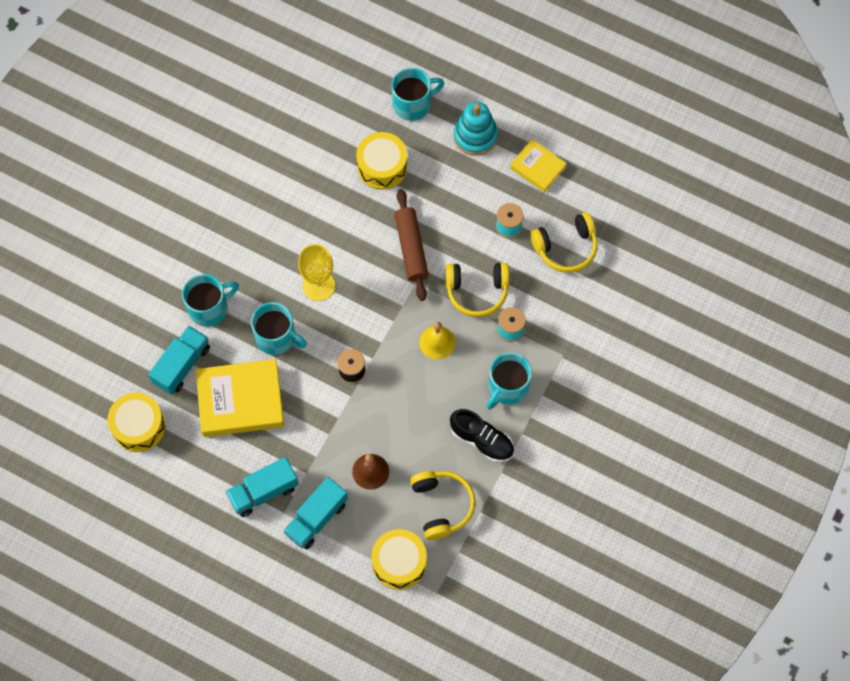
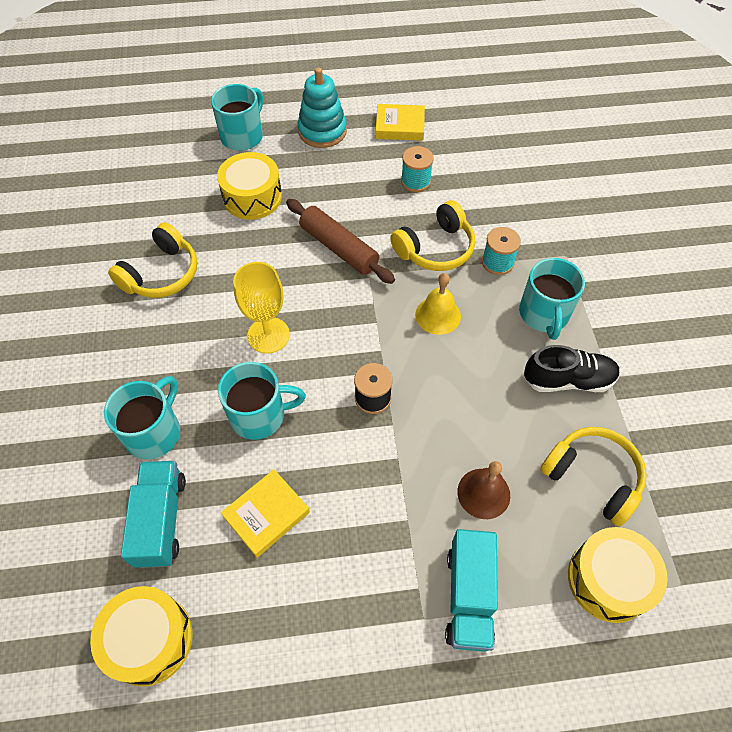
camera: 35 degrees left, 10 degrees down
yellow book [195,359,284,437] -> yellow book [221,469,310,558], size x0.57
turquoise truck [226,457,299,517] -> none
yellow headphones [530,212,597,273] -> yellow headphones moved to [108,222,197,298]

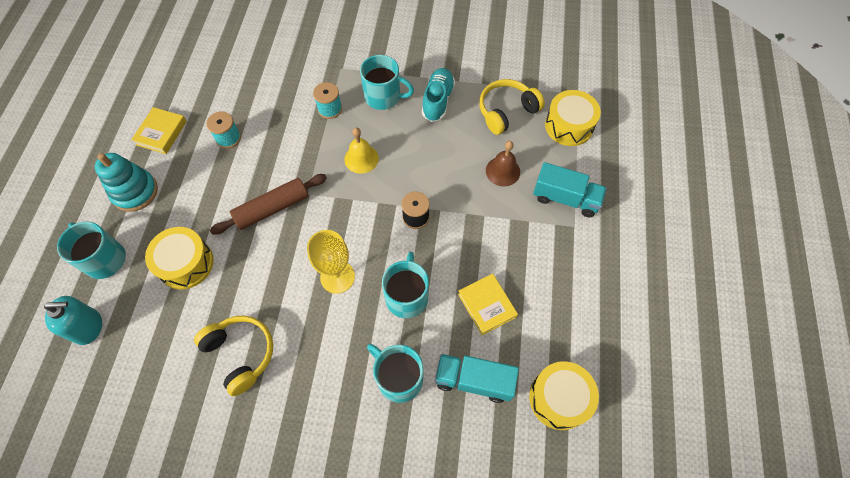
camera: 75 degrees left, 5 degrees up
yellow headphones [390,200,475,271] -> none
black shoe [524,345,620,392] -> turquoise shoe [422,68,455,122]
none -> turquoise soap dispenser [44,296,102,345]

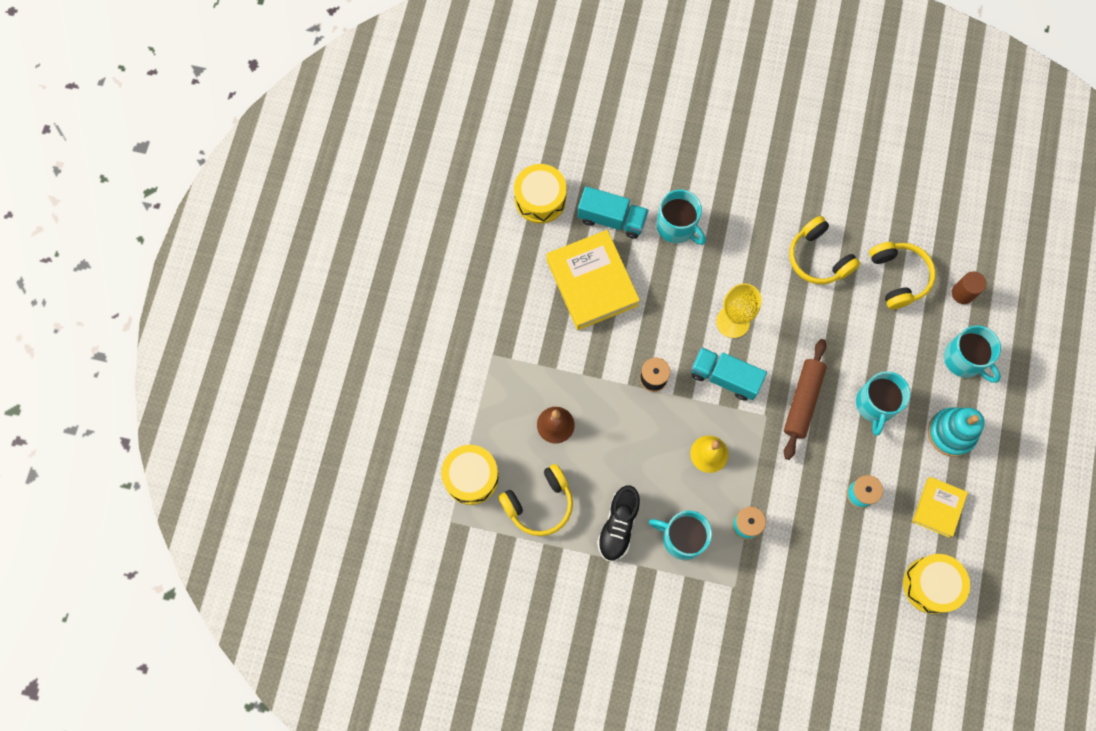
camera: 175 degrees left, 10 degrees up
turquoise soap dispenser [44,296,102,345] -> brown cylinder [952,271,986,304]
yellow drum [145,227,213,290] -> yellow drum moved to [903,554,970,614]
brown rolling pin [210,174,327,235] -> brown rolling pin turned 45 degrees counterclockwise [784,339,827,460]
turquoise mug [382,251,429,318] -> turquoise mug moved to [856,371,910,436]
turquoise shoe [422,68,455,122] -> black shoe [597,485,640,561]
yellow book [458,273,518,335] -> yellow book [546,230,640,330], size x1.77
turquoise truck [533,162,607,217] -> turquoise truck moved to [691,347,767,401]
none -> yellow headphones [869,242,936,309]

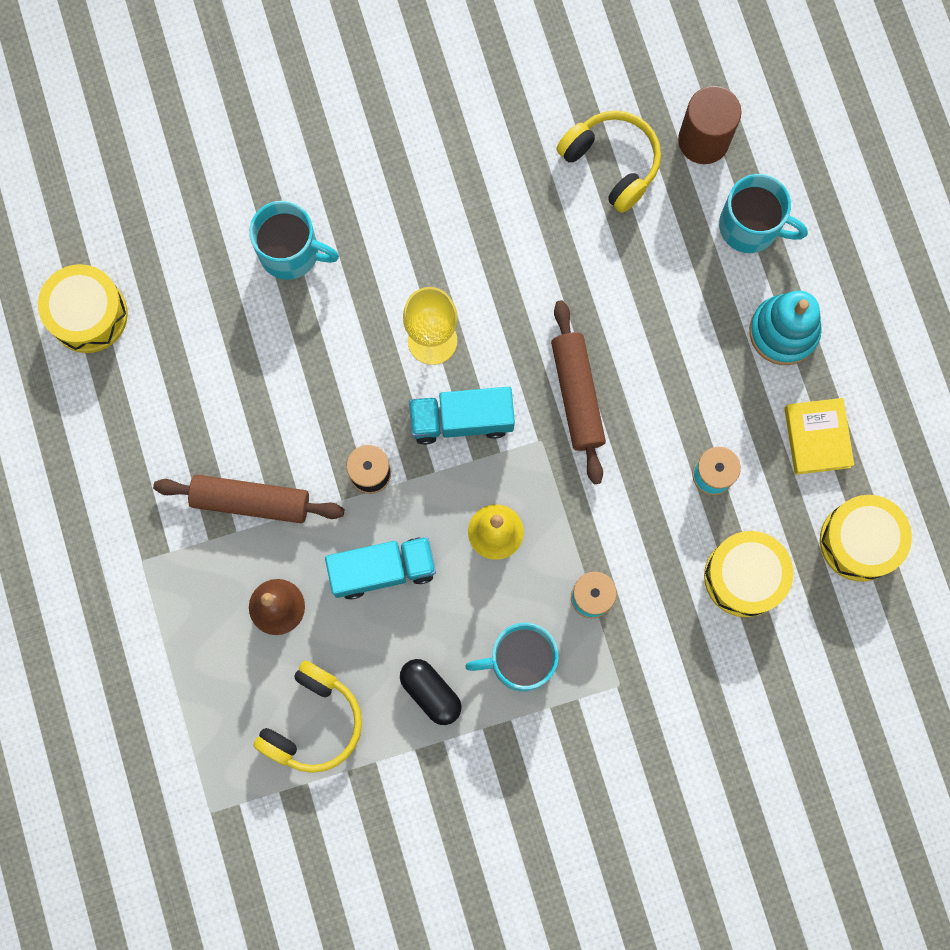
camera: 30 degrees left, 5 degrees up
yellow drum [441,445,499,505] -> yellow drum moved to [704,531,793,617]
yellow book [546,230,640,330] -> none
turquoise truck [578,186,649,239] -> turquoise truck moved to [325,537,436,600]
black shoe [597,485,640,561] -> black capsule [400,659,461,725]
yellow headphones [789,216,860,284] -> none
turquoise mug [856,371,910,436] -> none
brown cylinder [952,271,986,304] -> brown cylinder [678,86,741,164], size x1.52
none -> brown rolling pin [153,474,344,523]

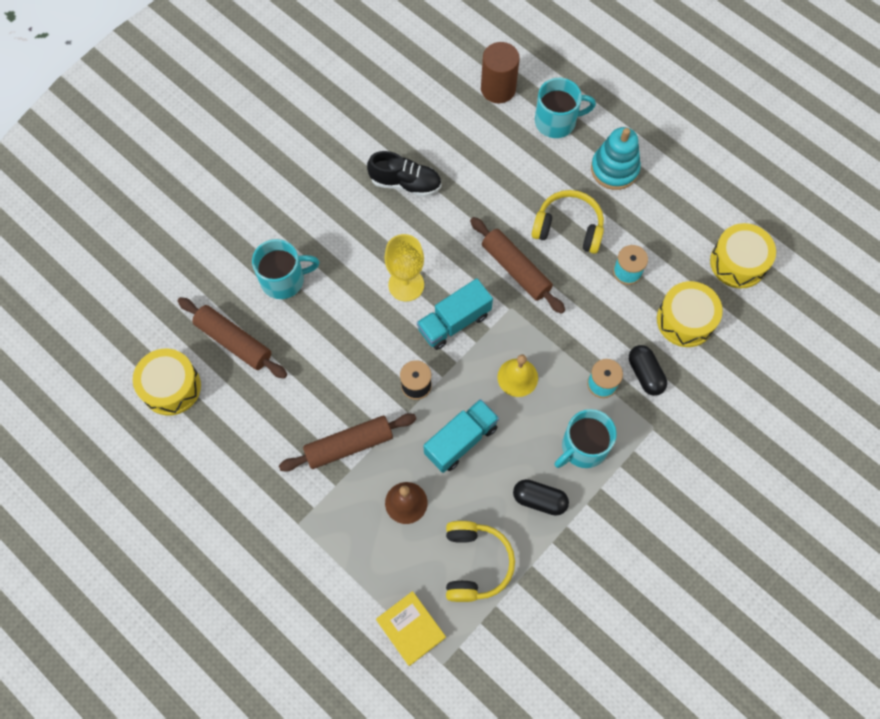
camera: 30 degrees left, 10 degrees down
yellow headphones [556,110,661,213] -> yellow headphones moved to [532,190,604,254]
yellow book [784,398,854,475] -> yellow book moved to [376,591,446,666]
none -> brown rolling pin [178,297,287,379]
none -> black shoe [367,151,442,197]
none -> black capsule [629,345,667,396]

